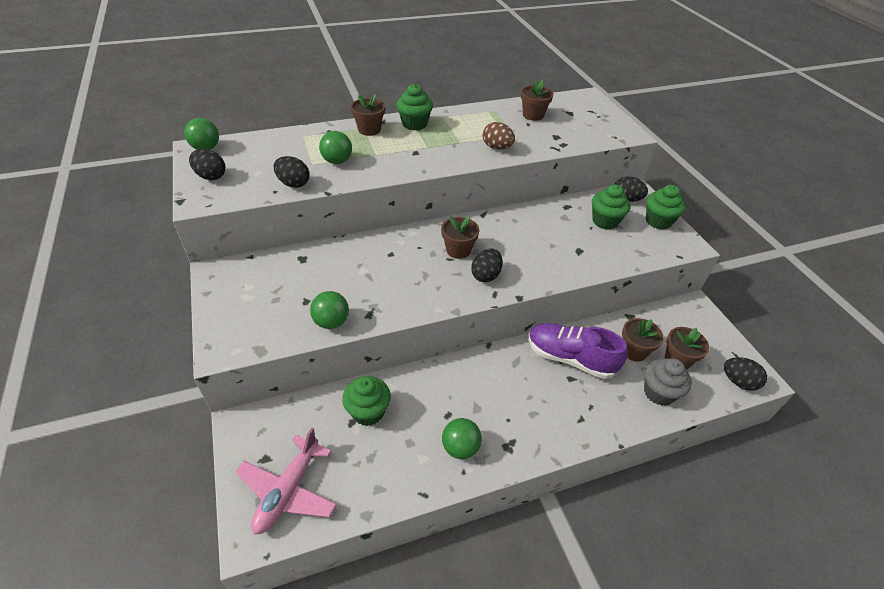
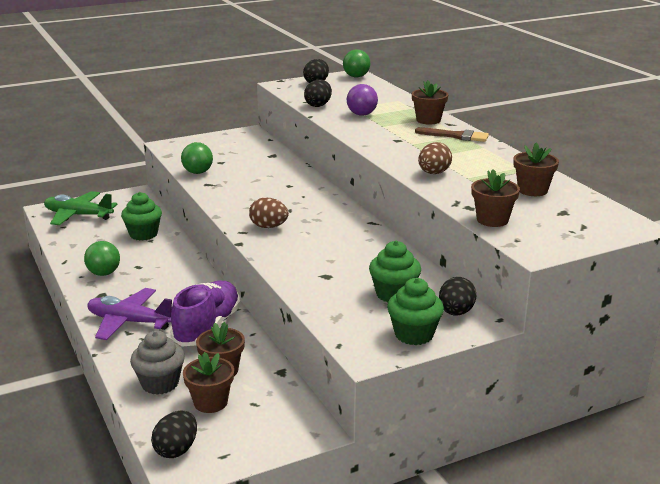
camera: 85 degrees right, 20 degrees down
pink plane [235,428,337,535] -> green plane [44,191,118,225]
green ball [319,131,352,164] -> purple ball [347,84,378,115]
green cupcake [397,84,433,130] -> brown brush [415,127,489,142]
brown flower pot [441,216,479,259] -> brown flower pot moved to [471,169,520,227]
black egg [471,249,503,282] -> brown egg [249,197,289,228]
none -> purple plane [87,288,172,340]

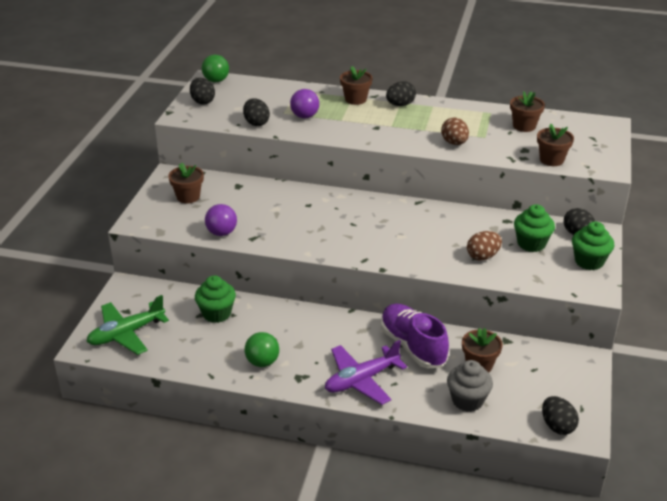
camera: 50 degrees left, 10 degrees up
green ball [181,142,213,174] -> purple ball [205,204,237,236]
brown flower pot [183,352,234,413] -> brown flower pot moved to [168,163,204,203]
brown egg [249,197,289,228] -> brown egg moved to [467,231,502,261]
brown brush [415,127,489,142] -> black egg [386,81,416,106]

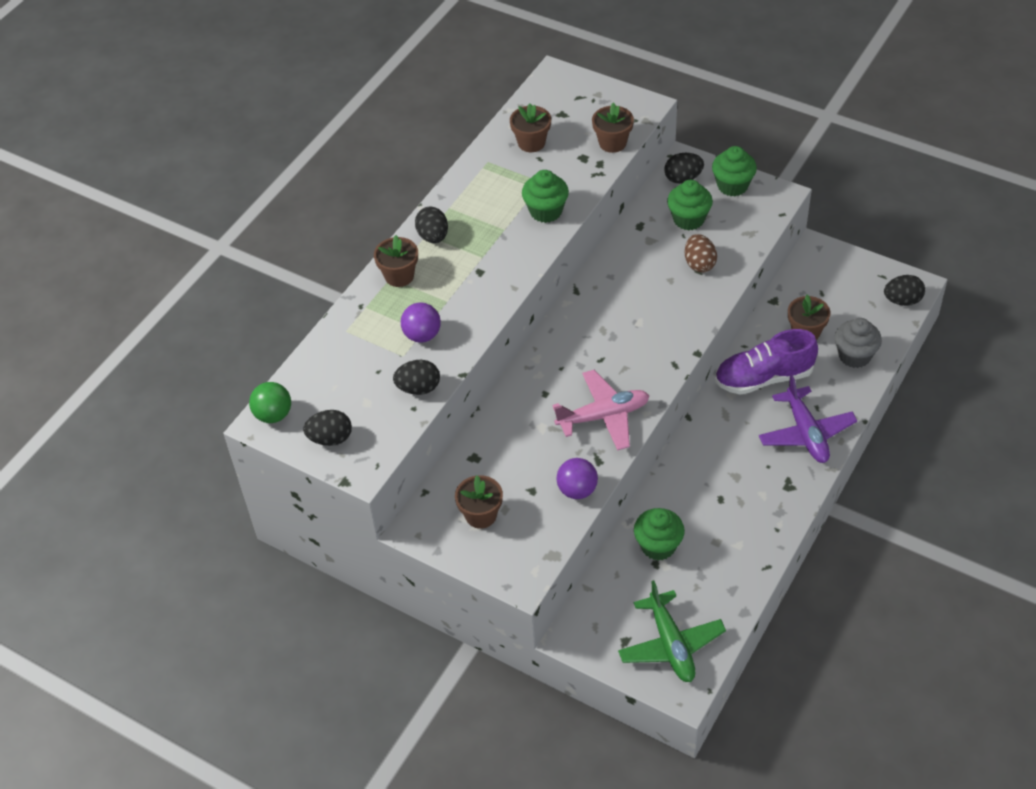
camera: 70 degrees left, 15 degrees up
green ball [244,332,279,367] -> none
brown egg [441,118,469,145] -> green cupcake [522,170,569,223]
none -> pink plane [552,370,650,451]

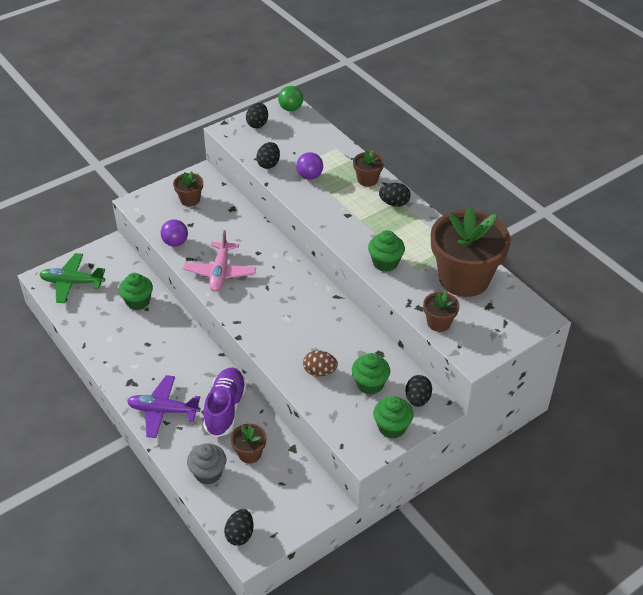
camera: 110 degrees right, 5 degrees down
brown flower pot [510,103,551,152] -> brown flower pot [431,207,511,297], size x2.25

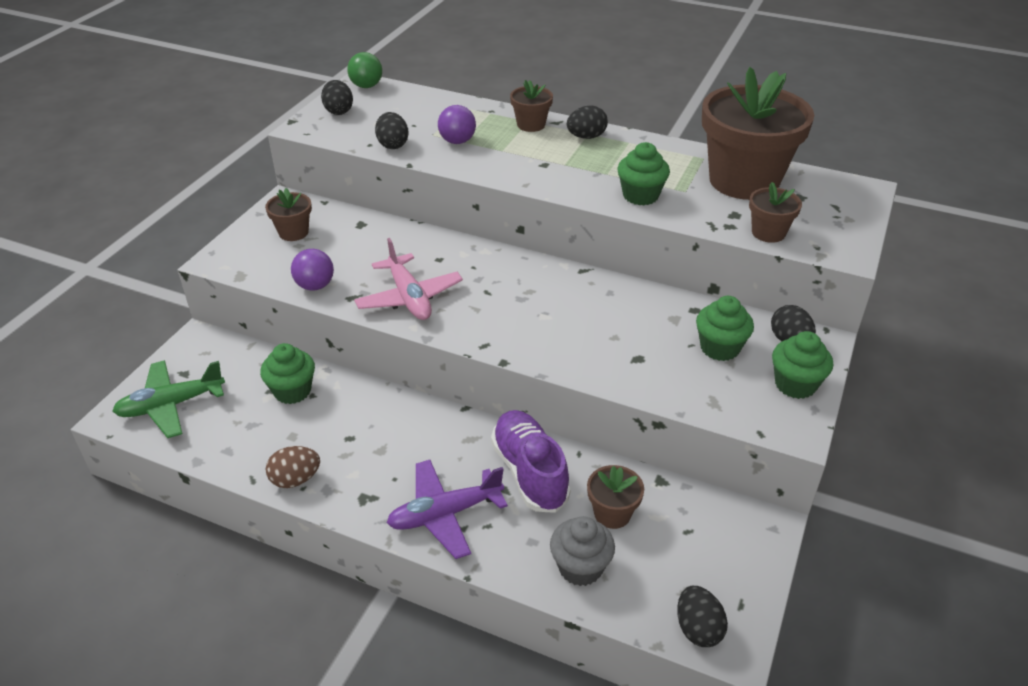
camera: 30 degrees left, 5 degrees down
brown egg [303,350,338,377] -> brown egg moved to [266,446,320,488]

